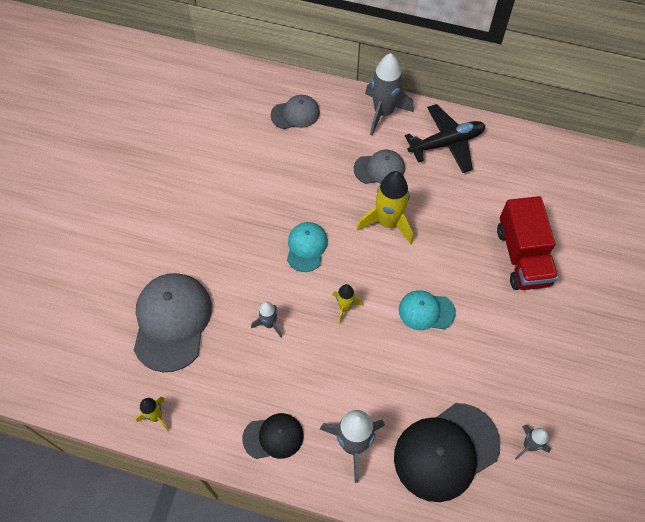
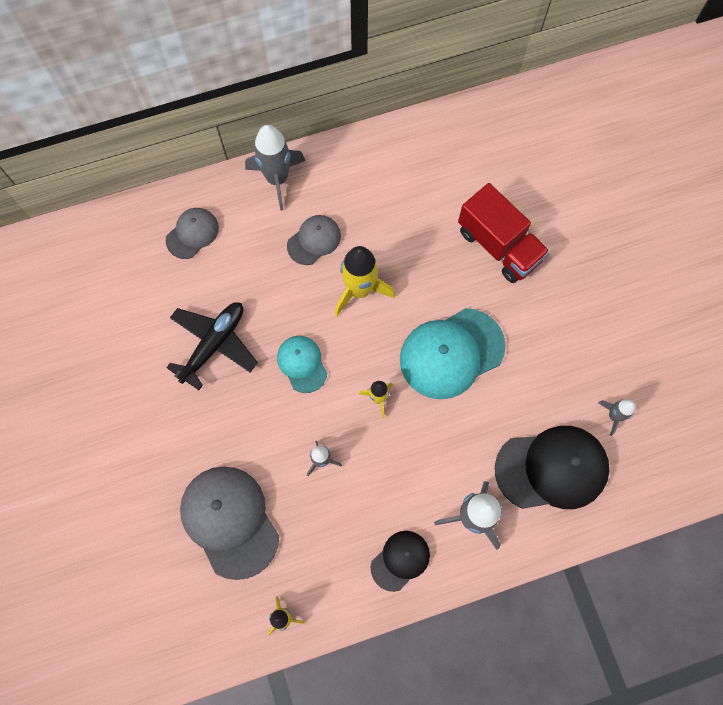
camera: 35 degrees left, 10 degrees up
black cap [394,403,500,502] -> black cap turned 120 degrees counterclockwise [495,426,609,509]
turquoise cap [399,290,456,330] -> turquoise cap [400,308,506,399], size x1.81
black plane [405,104,486,173] -> black plane moved to [166,302,258,390]

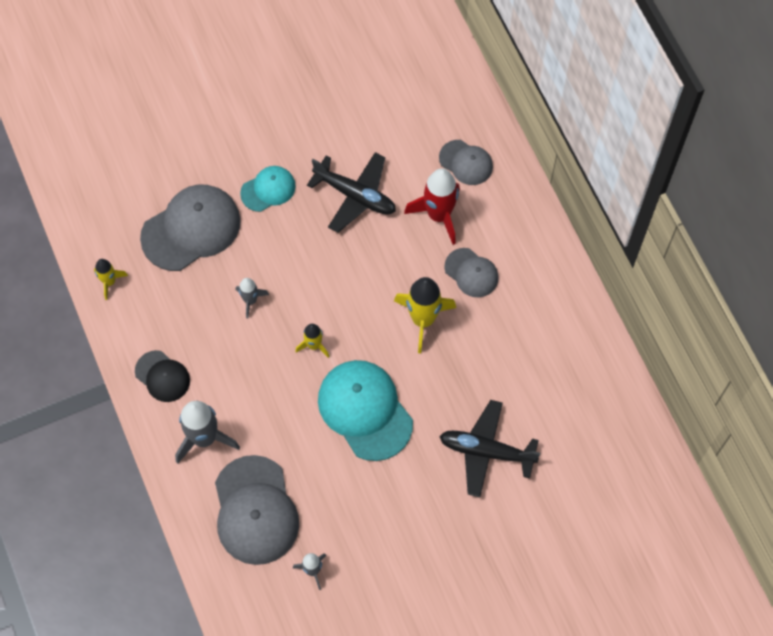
camera: 85 degrees right, 5 degrees down
grey rocket [245,125,305,210] -> none
turquoise cap [277,336,327,393] -> turquoise cap moved to [240,166,296,212]
red truck [458,183,550,283] -> black plane [439,400,540,497]
black cap [495,426,609,509] -> grey cap [215,455,299,565]
none -> red rocket [404,168,460,245]

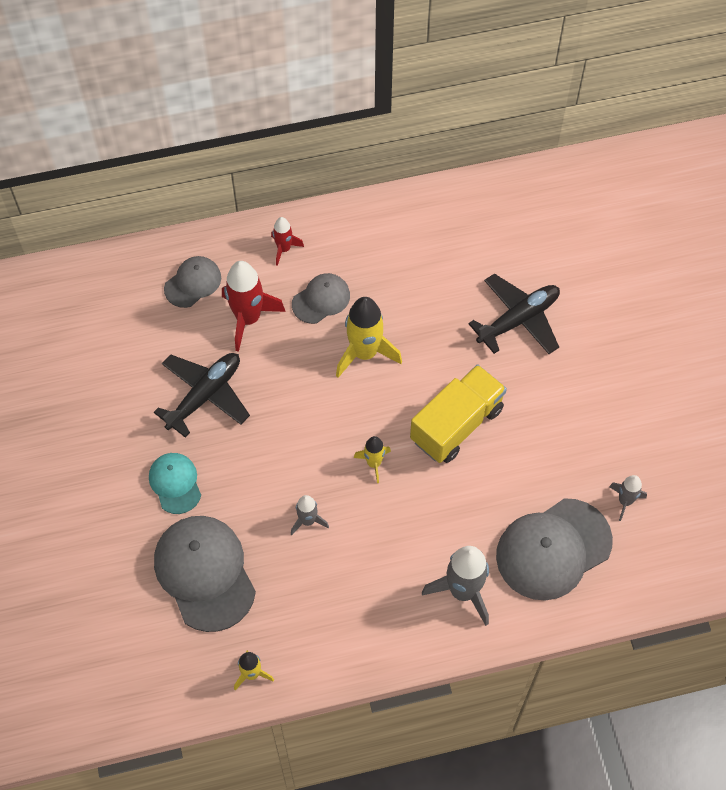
camera: 80 degrees left, 5 degrees down
black cap [135,350,190,402] -> none
grey cap [215,455,299,565] -> grey cap turned 150 degrees clockwise [496,498,613,601]
turquoise cap [318,360,413,461] -> yellow truck [410,364,507,463]
black plane [439,400,540,497] -> black plane turned 150 degrees counterclockwise [468,273,560,354]
none -> red rocket [271,217,304,266]

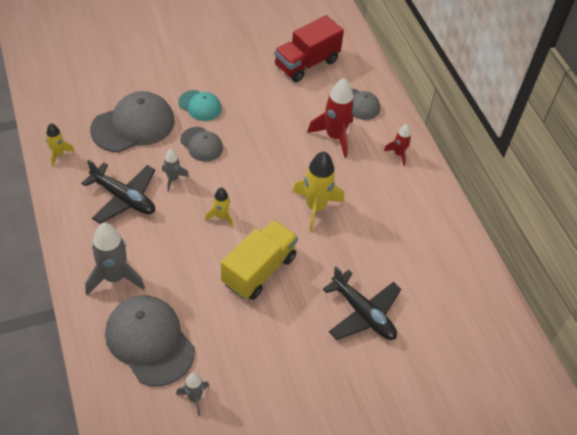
camera: 80 degrees right, 10 degrees down
turquoise cap [149,453,201,514] -> turquoise cap turned 60 degrees clockwise [178,90,222,121]
black plane [154,353,250,438] -> black plane moved to [81,159,155,224]
grey cap [292,273,350,324] -> grey cap moved to [180,127,223,162]
yellow truck [410,364,507,463] -> yellow truck turned 90 degrees counterclockwise [221,220,298,300]
none -> red truck [274,15,344,82]

